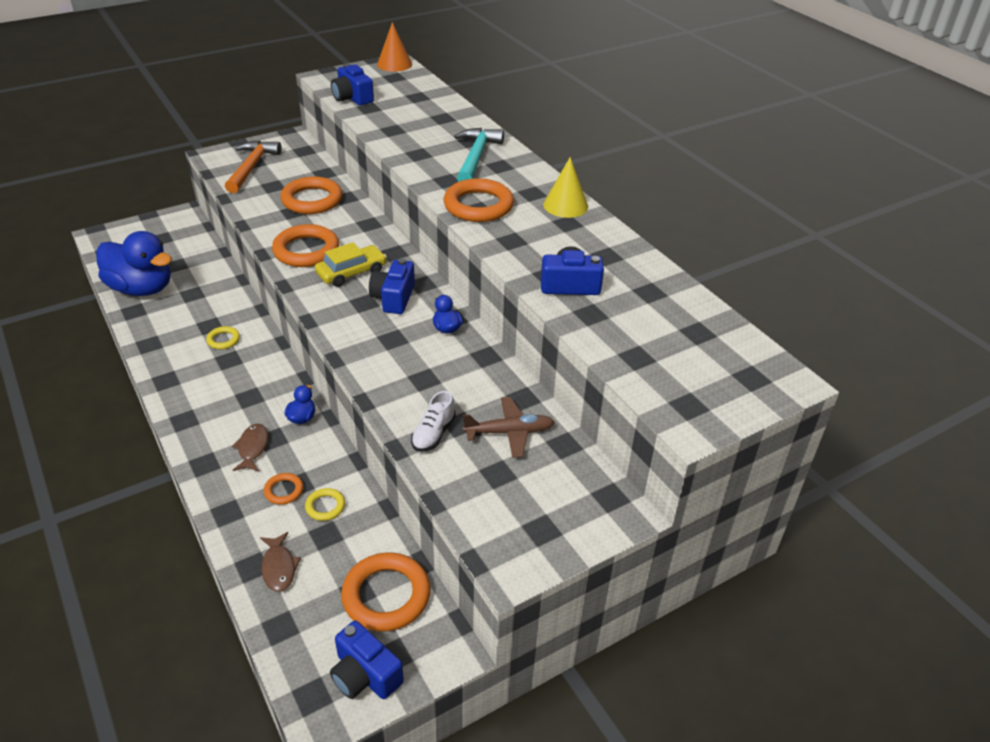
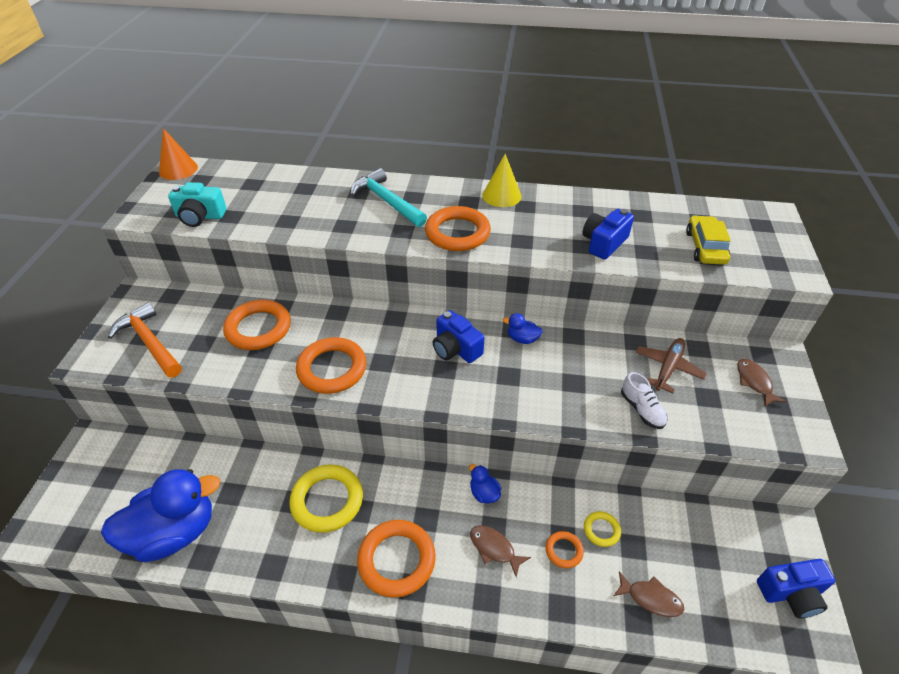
camera: 50 degrees left, 5 degrees up
yellow ring [206,326,240,349] -> yellow ring [289,464,363,533], size x2.03
yellow car [315,242,387,287] -> yellow car moved to [686,215,731,265]
blue camera [331,63,374,105] -> turquoise camera [168,182,226,227]
orange ring [341,553,430,631] -> orange ring moved to [357,520,436,598]
none -> brown fish [737,359,787,407]

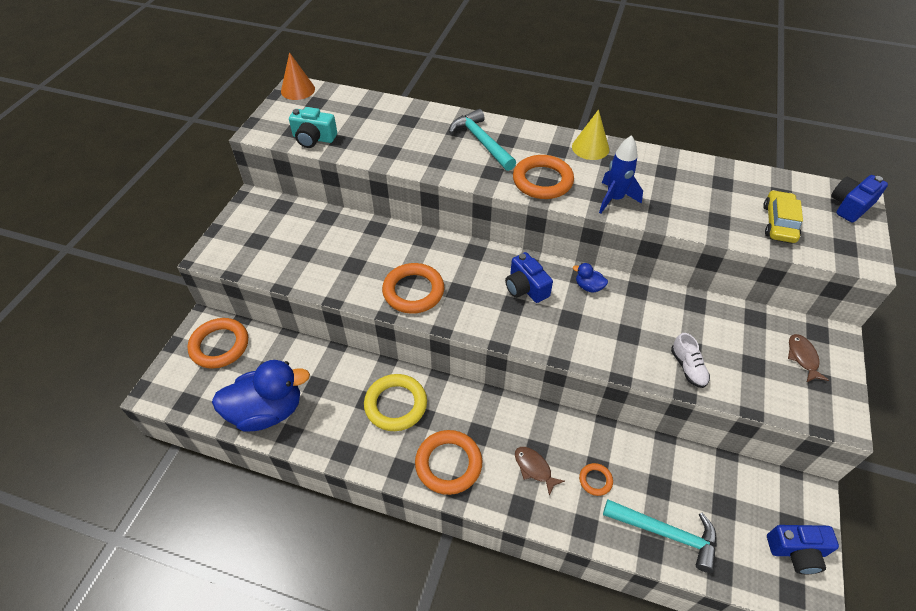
camera: 10 degrees right, 5 degrees up
orange hammer [108,302,182,378] -> none
orange ring [223,300,291,350] -> orange ring moved to [187,318,248,369]
blue duck [469,464,501,503] -> none
blue camera [583,209,634,260] -> blue camera moved to [831,175,888,223]
yellow ring [584,511,621,547] -> none
brown fish [614,571,684,617] -> turquoise hammer [603,500,717,573]
brown plane [636,338,707,393] -> none
none -> blue rocket [599,135,643,213]

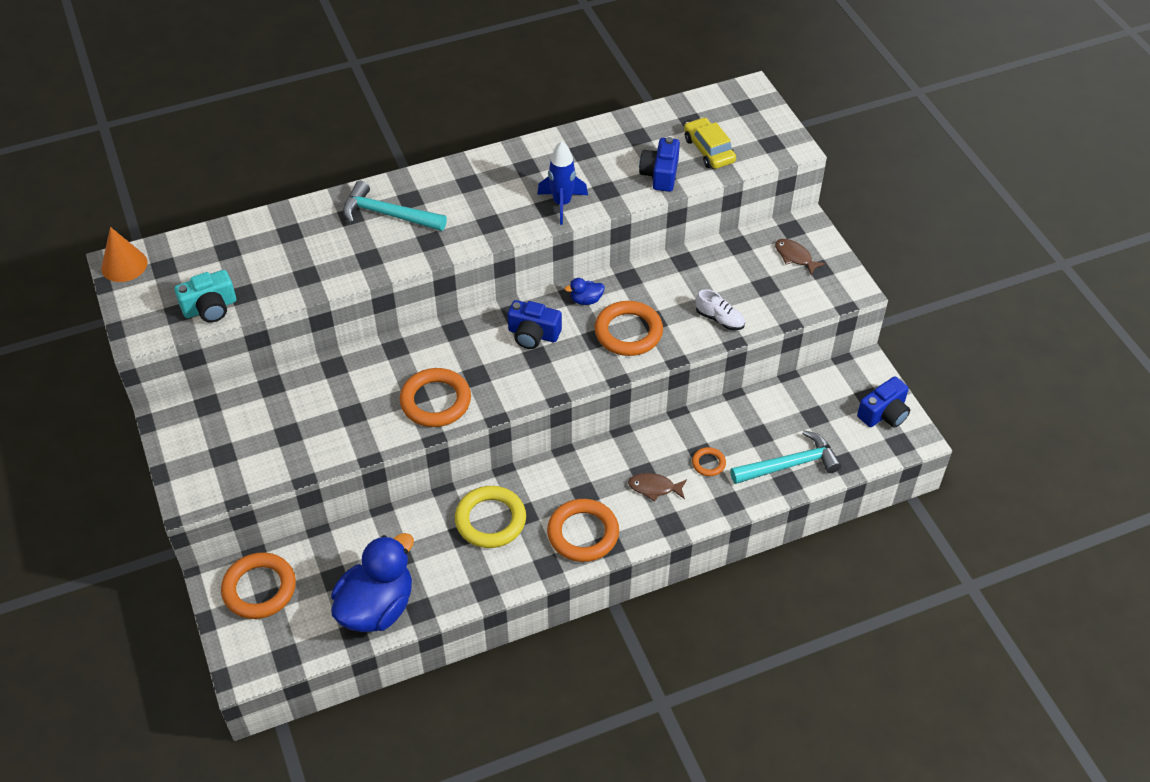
camera: 40 degrees left, 0 degrees up
orange ring [513,155,574,199] -> orange ring moved to [594,301,663,356]
yellow cone [572,110,609,160] -> none
blue camera [831,175,888,223] -> blue camera moved to [639,137,680,192]

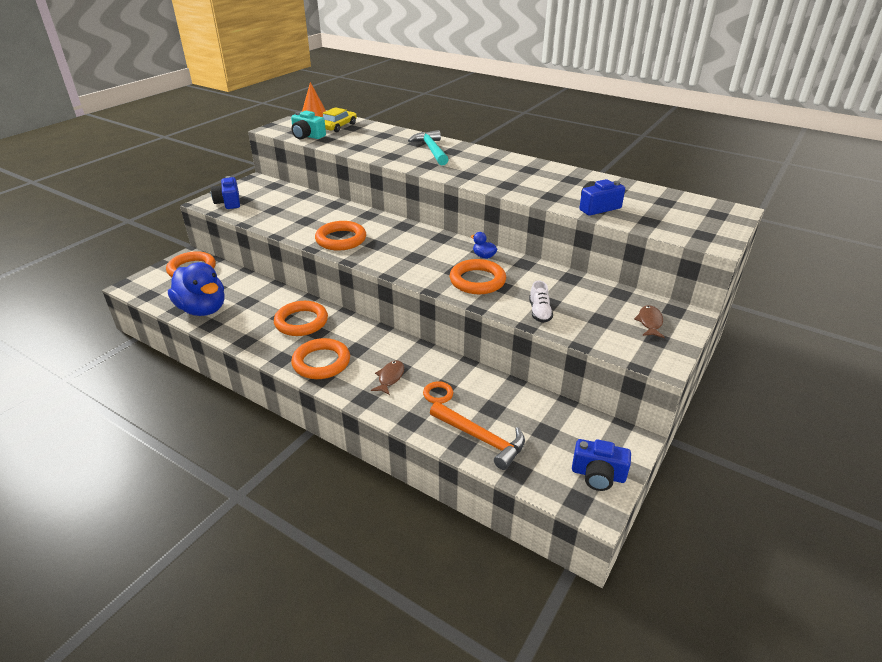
camera: 55 degrees right, 15 degrees down
blue duck [331,533,414,632] -> blue duck turned 45 degrees clockwise [168,262,225,316]
yellow ring [455,486,526,548] -> orange ring [274,301,328,336]
blue camera [508,300,562,349] -> blue camera moved to [211,176,240,209]
blue rocket [537,141,588,225] -> none
brown fish [628,473,687,502] -> brown fish turned 45 degrees clockwise [371,360,404,395]
yellow car [684,117,736,169] -> yellow car moved to [323,107,357,132]
turquoise hammer [730,430,841,484] -> orange hammer [430,402,525,470]

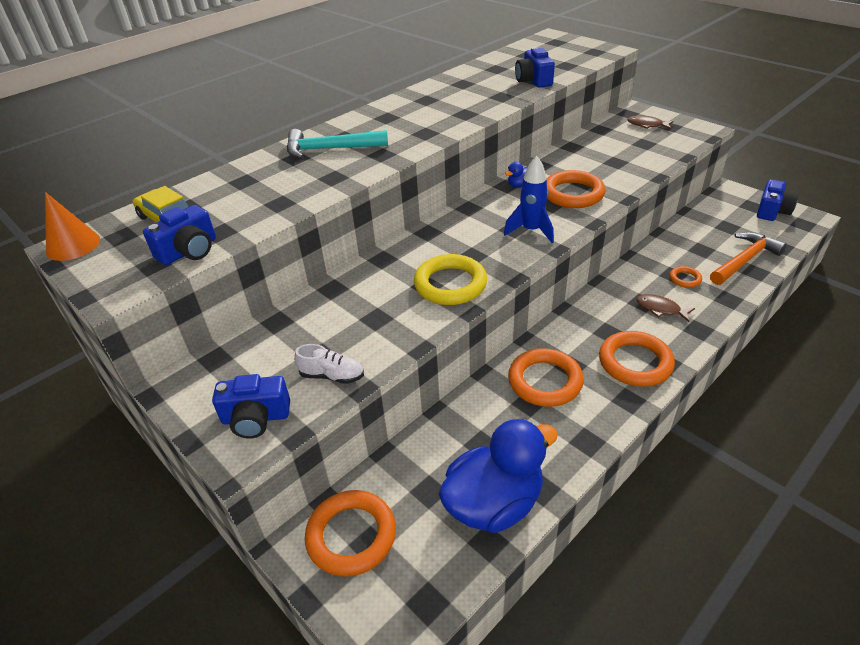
camera: 75 degrees left, 5 degrees up
turquoise camera [291,111,326,139] -> blue camera [143,205,216,265]
orange ring [315,221,366,251] -> yellow ring [414,254,487,305]
white shoe [529,280,553,323] -> white shoe moved to [294,344,364,384]
none -> blue rocket [504,156,554,243]

